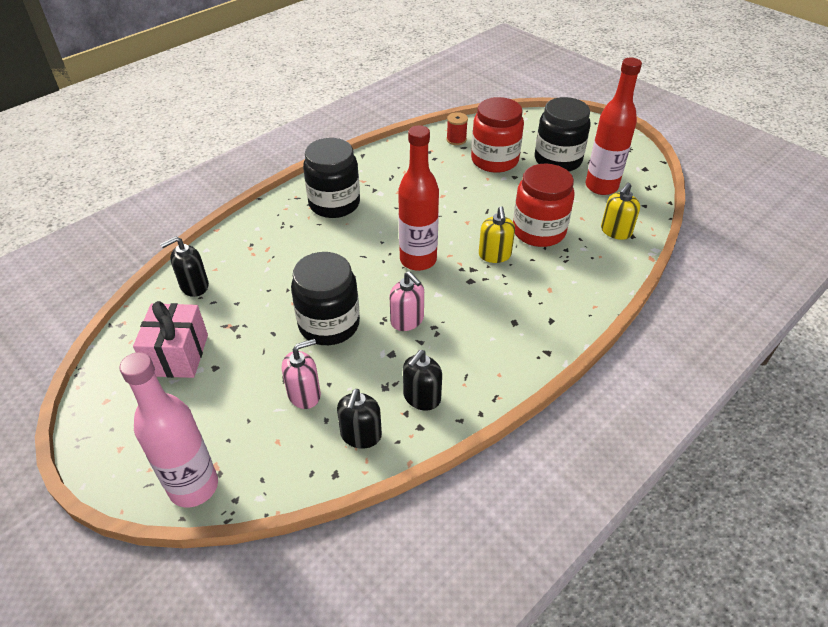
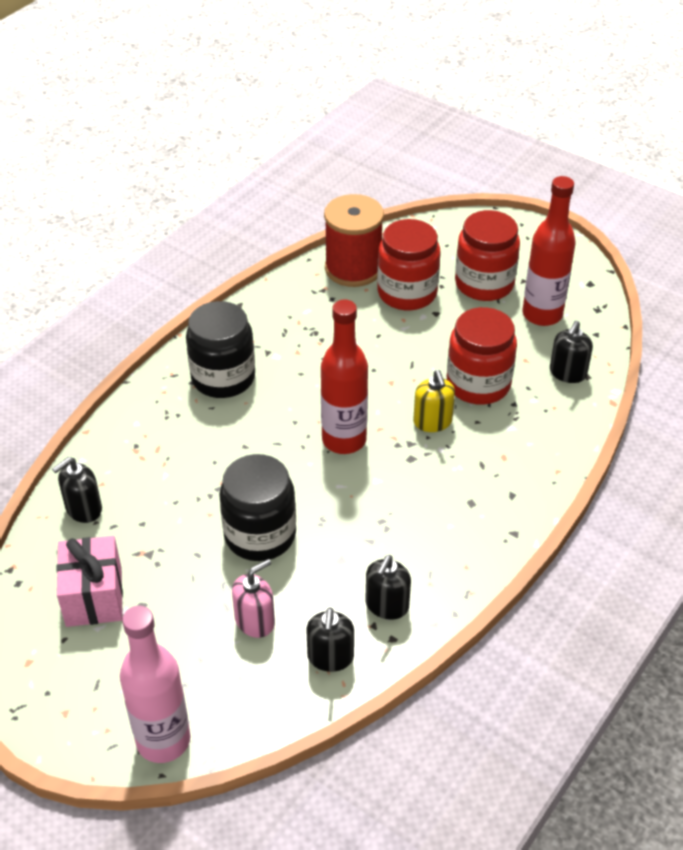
camera: 10 degrees left, 0 degrees up
pink soap dispenser [389,271,424,331] -> none
red spool [446,112,468,145] -> red spool [324,194,384,287], size x2.22
black jar [535,97,591,171] -> red jar [455,210,520,301]
yellow soap dispenser [601,183,640,240] -> black soap dispenser [550,321,593,383]

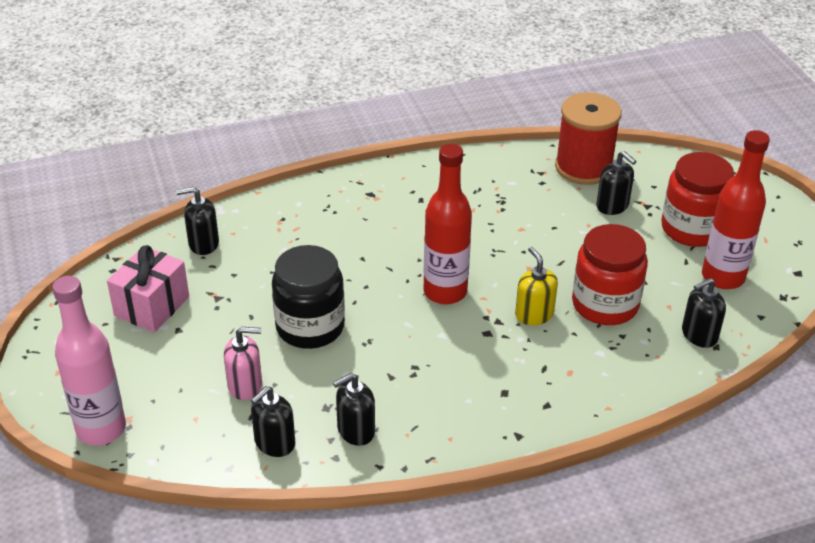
camera: 35 degrees right, 5 degrees down
black jar [186,301,255,398] -> none
red jar [377,219,441,310] -> black soap dispenser [596,151,636,215]
yellow soap dispenser [413,370,455,432] -> yellow soap dispenser turned 135 degrees clockwise [515,247,558,325]

